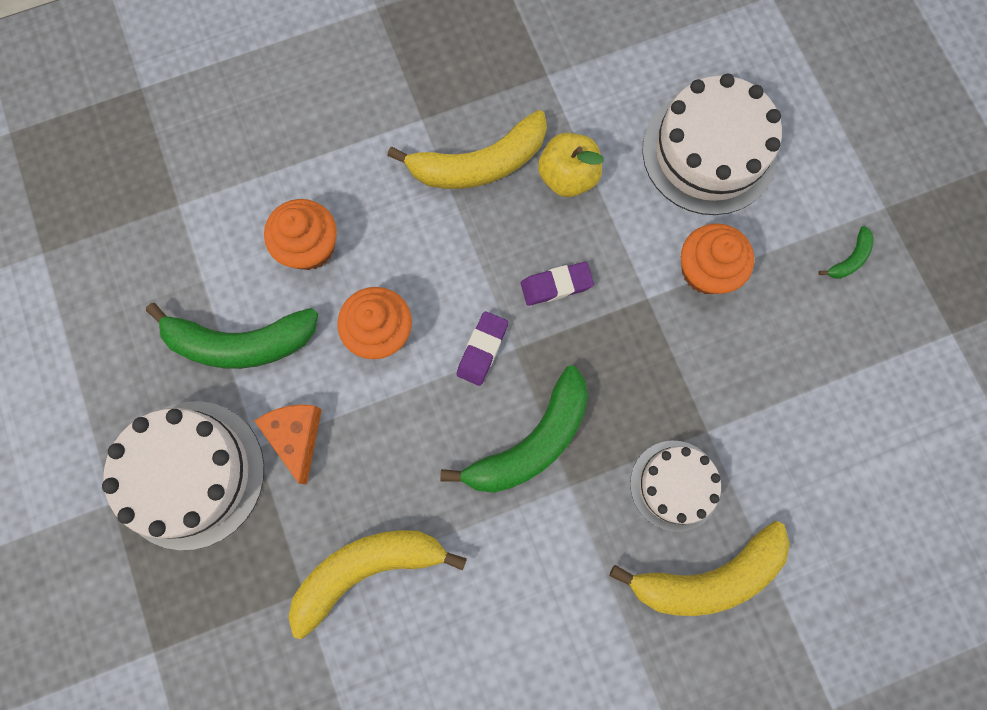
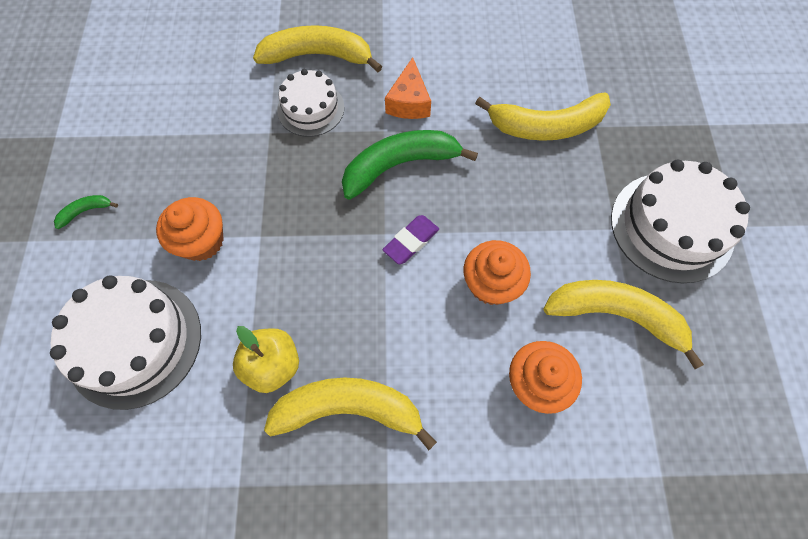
camera: 160 degrees left, 10 degrees down
green banana [146,303,318,369] -> yellow banana [543,280,704,369]
orange cheese [255,404,322,485] -> orange cheese moved to [385,57,431,119]
purple eraser [521,262,594,306] -> none

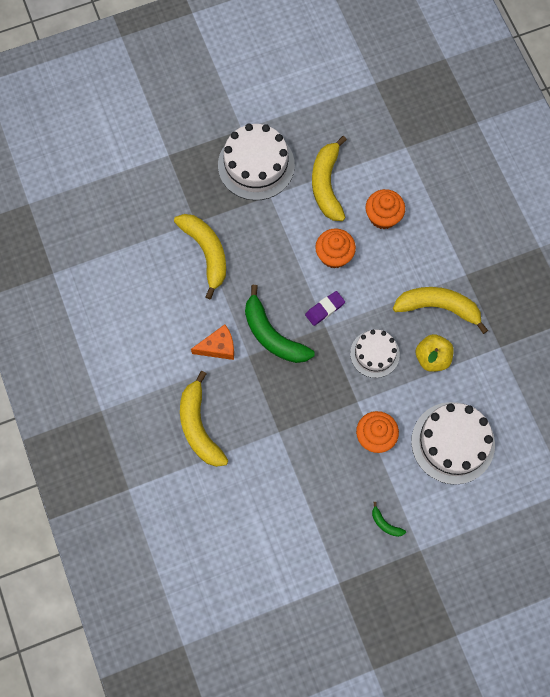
camera: 110 degrees left, 5 degrees up
yellow banana [264,377,437,450] -> yellow banana turned 120 degrees clockwise [393,287,488,334]
white cake [277,69,344,137] -> white cake moved to [350,330,400,378]
purple eraser [383,215,439,264] -> purple eraser turned 60 degrees counterclockwise [305,291,345,326]

